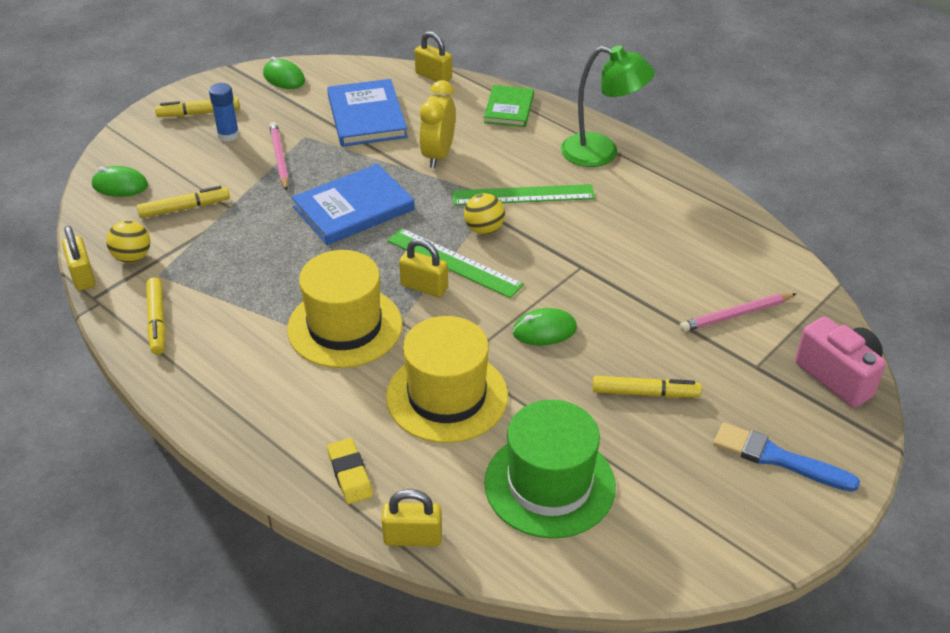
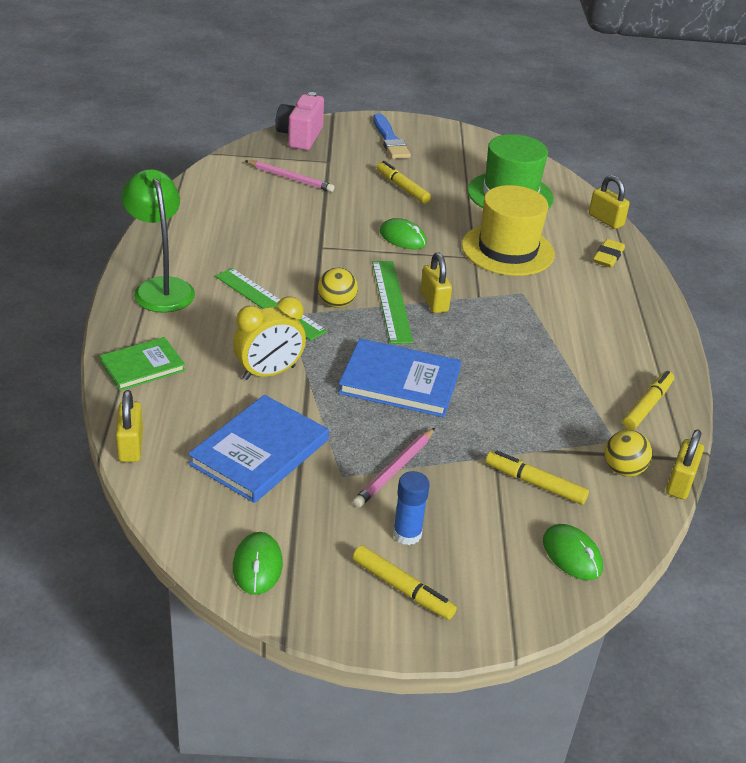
camera: 135 degrees left, 5 degrees down
yellow hat [287,250,403,368] -> none

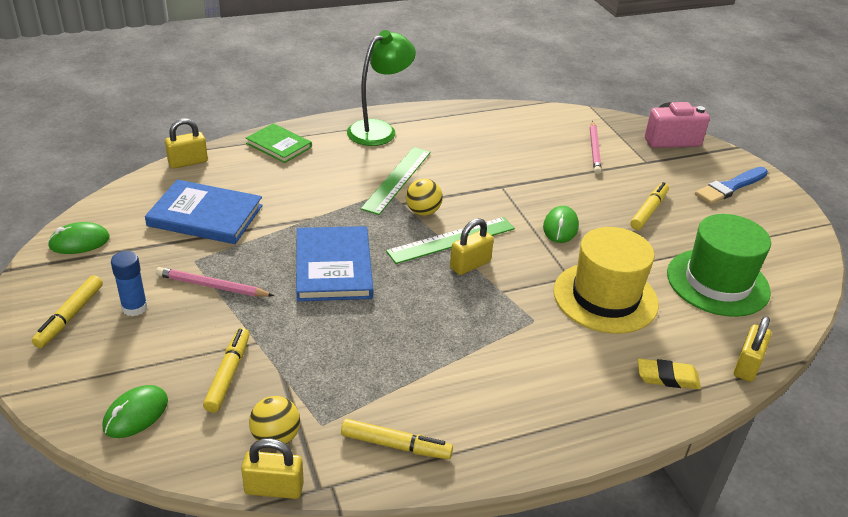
camera: 70 degrees right, 0 degrees up
yellow clock [233,296,306,380] -> none

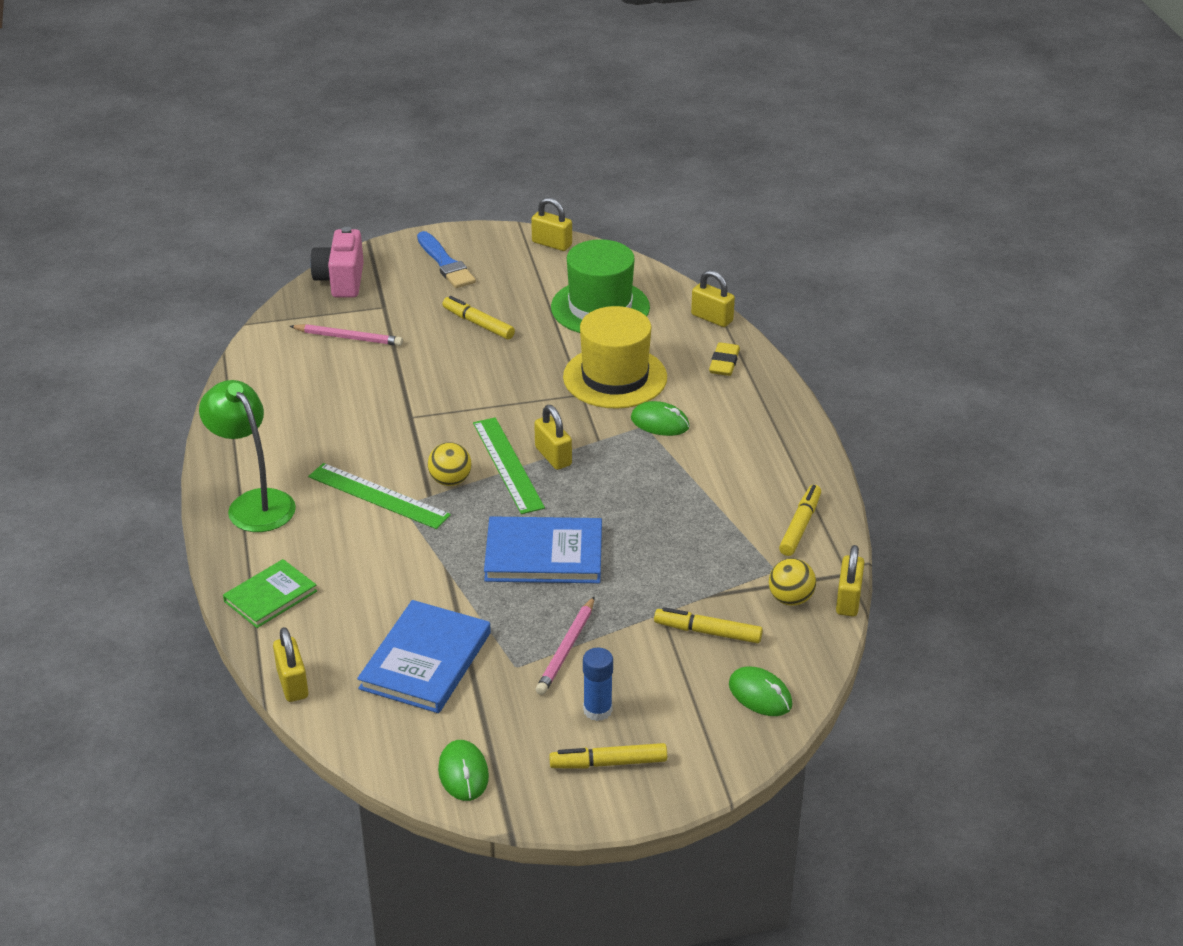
camera: 80 degrees left, 0 degrees up
yellow marker [32,275,103,348] -> yellow marker turned 150 degrees clockwise [549,743,667,768]
green mouse [543,206,579,243] -> green mouse moved to [631,401,690,436]
none -> yellow padlock [531,197,572,251]

